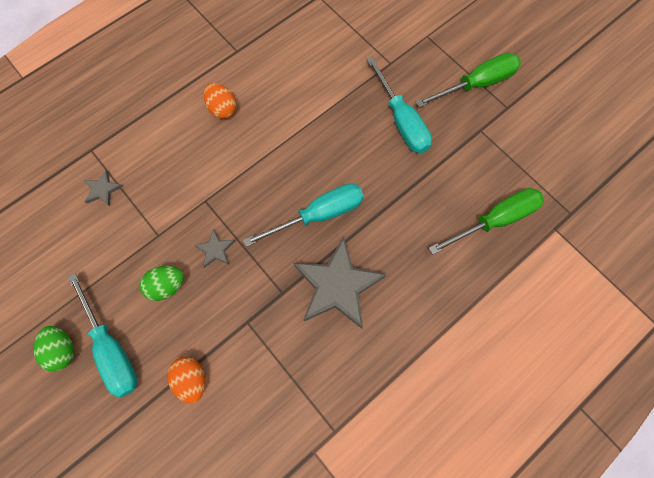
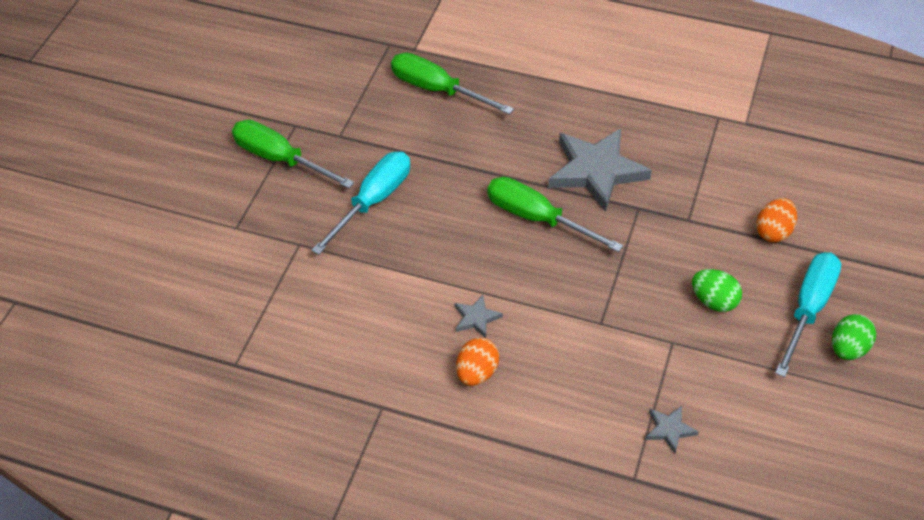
camera: 120 degrees left, 20 degrees down
grey star [194,229,235,268] -> grey star moved to [455,295,503,338]
turquoise screwdriver [243,183,364,247] -> green screwdriver [487,177,623,252]

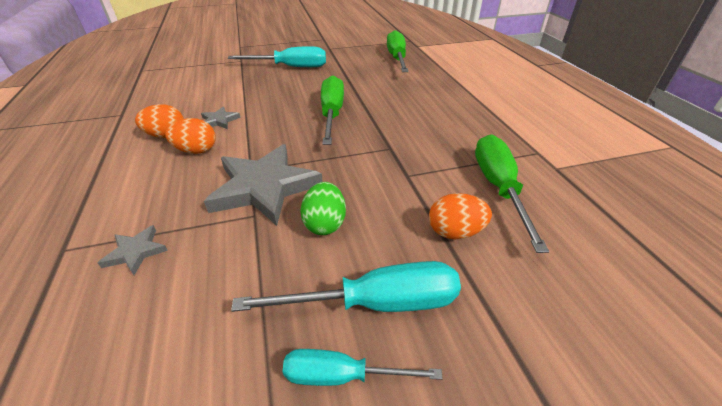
camera: 55 degrees right, 10 degrees down
green screwdriver [232,120,354,188] -> green screwdriver moved to [475,134,549,253]
grey star [548,129,652,212] -> grey star moved to [204,144,323,226]
green egg [832,314,876,360] -> turquoise screwdriver [283,349,443,386]
none -> orange egg [165,118,216,154]

